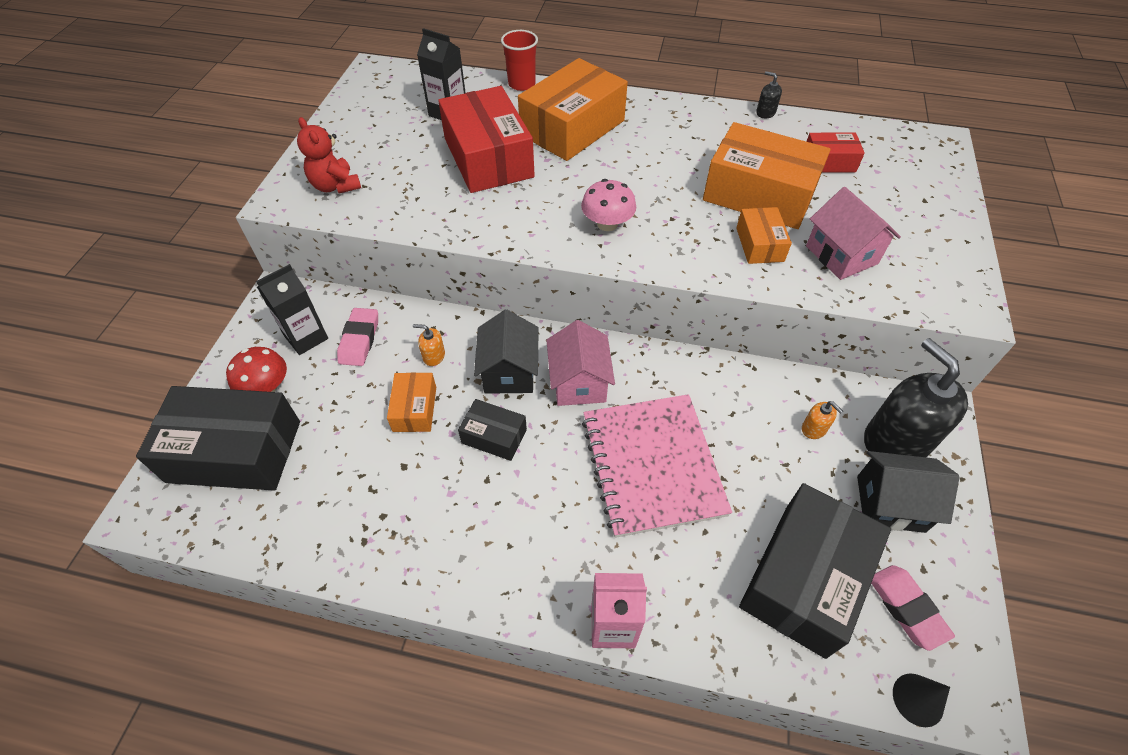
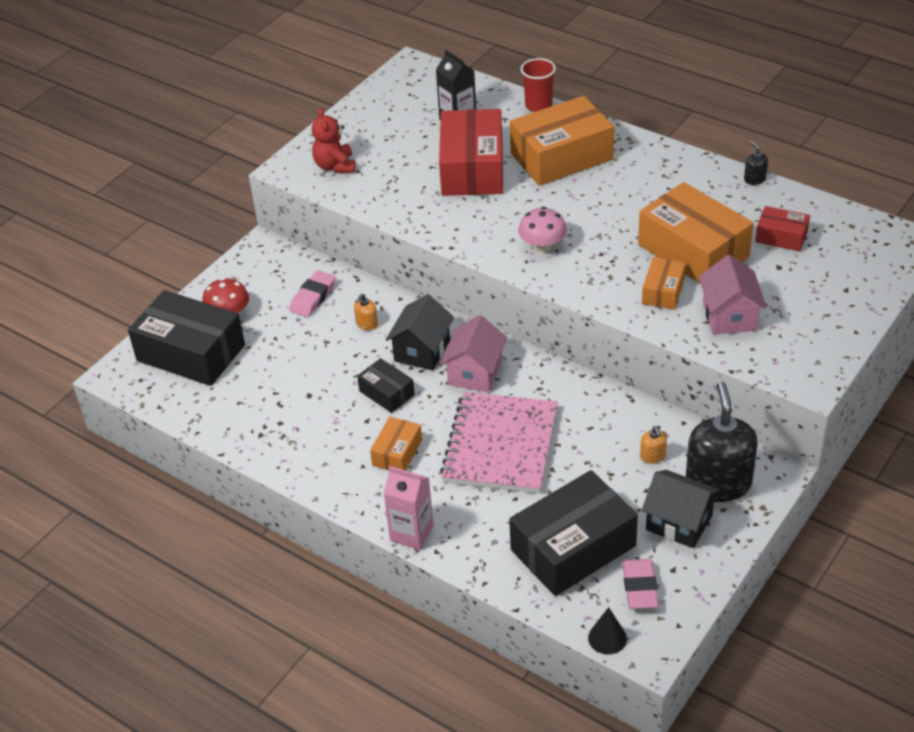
camera: 25 degrees right, 10 degrees down
black carton [256,264,328,355] -> none
orange box [387,373,436,432] -> orange box moved to [370,417,422,471]
orange soap dispenser [413,324,445,366] -> orange soap dispenser turned 90 degrees counterclockwise [354,294,378,330]

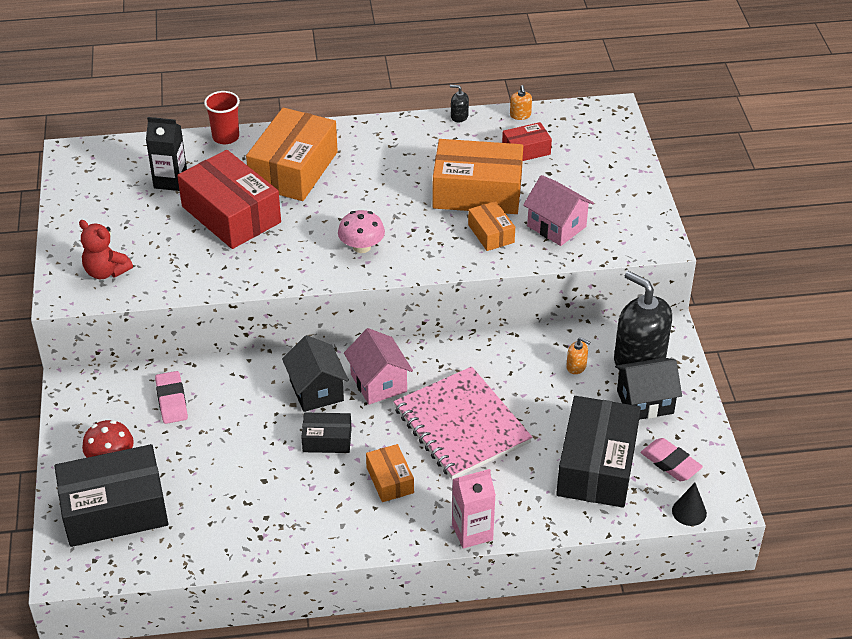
camera: 45 degrees left, 0 degrees up
orange soap dispenser [354,294,378,330] -> orange soap dispenser moved to [510,85,532,120]

